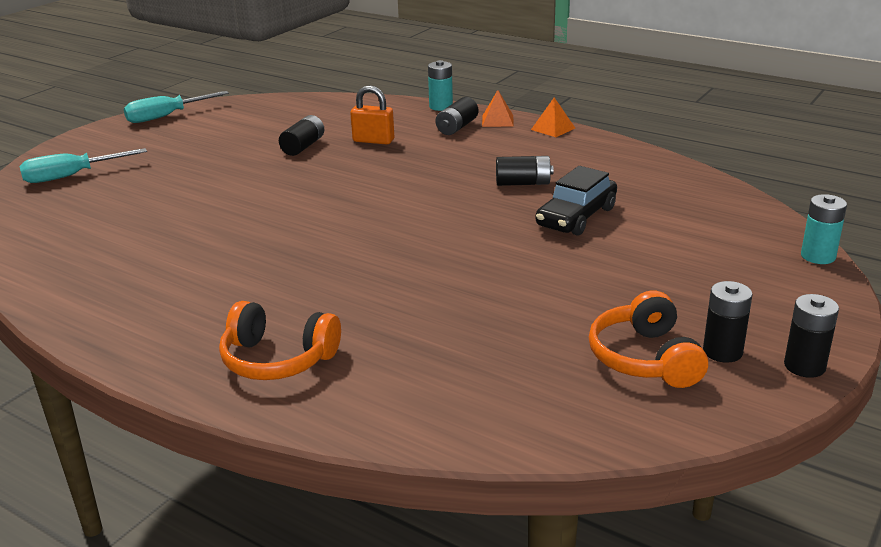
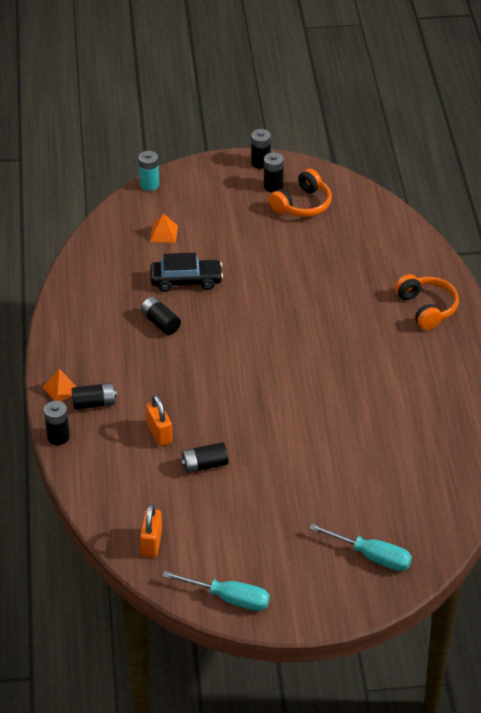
camera: 130 degrees left, 15 degrees up
turquoise battery [428,60,453,111] -> black battery [44,401,70,445]
orange pyramid [531,97,575,137] -> orange pyramid moved to [150,213,178,243]
none -> orange padlock [140,503,162,557]

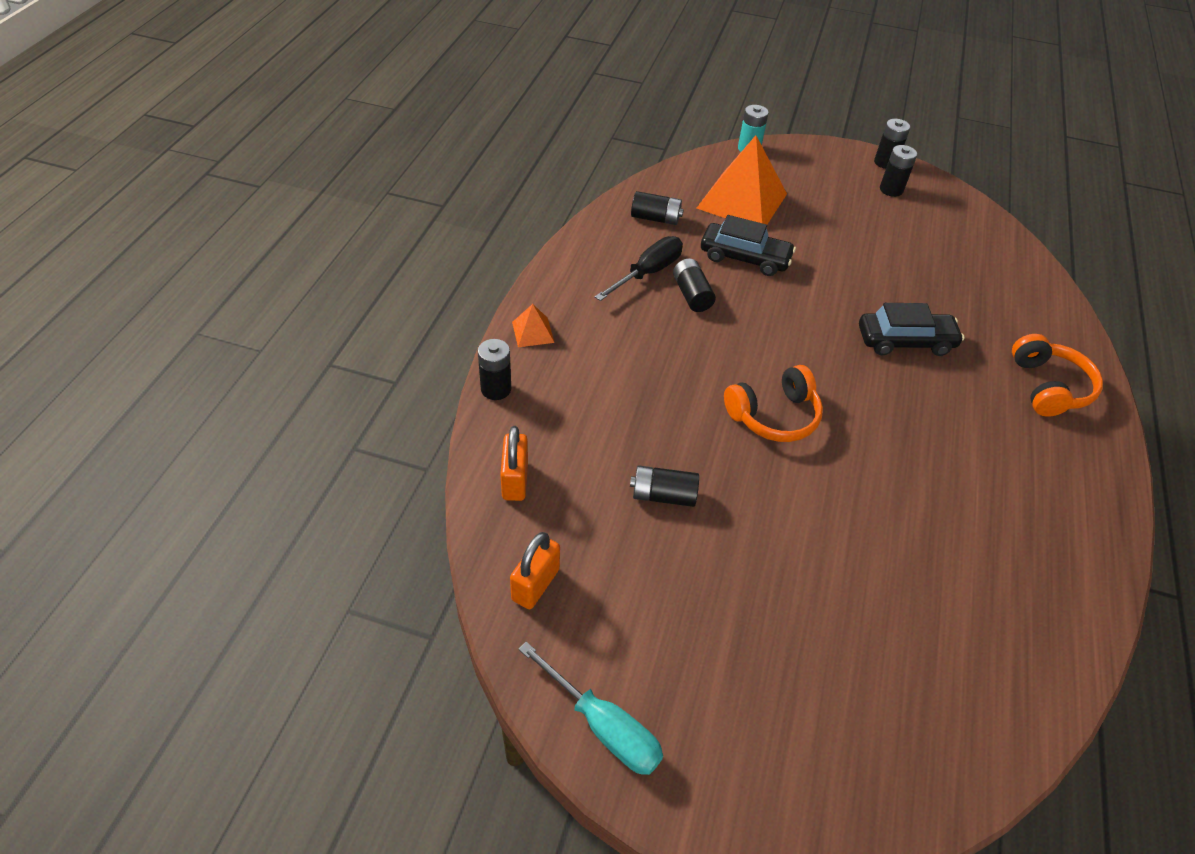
camera: 20 degrees right, 5 degrees up
black battery [71,383,117,410] -> black battery moved to [631,191,684,225]
orange padlock [146,395,172,446] -> orange padlock moved to [500,426,528,501]
orange pyramid [150,213,178,243] -> orange pyramid [697,135,787,224], size x2.27
orange headphones [269,169,332,217] -> orange headphones moved to [724,365,823,442]
turquoise screwdriver [309,524,412,571] -> none
none -> black screwdriver [595,236,683,301]
none -> black car [859,303,964,356]

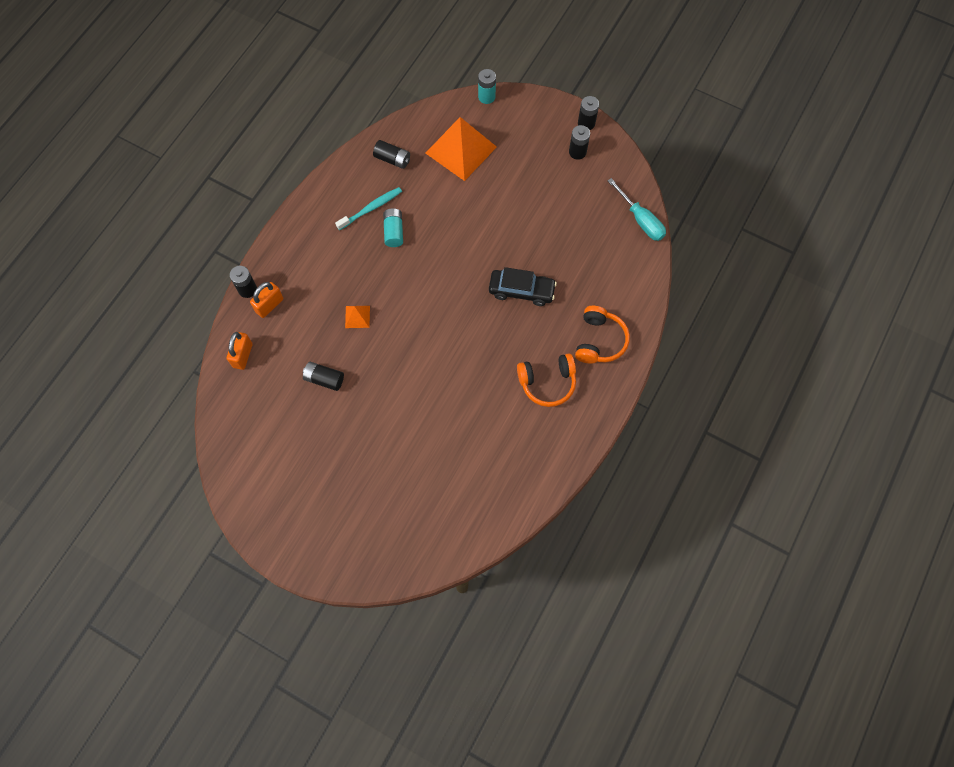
camera: 15 degrees right, 20 degrees up
orange padlock [510,532,560,609] -> orange padlock moved to [250,282,283,318]
orange pyramid [512,304,554,347] -> orange pyramid moved to [345,306,370,328]
turquoise screwdriver [518,642,663,775] -> turquoise screwdriver moved to [608,178,666,241]
black screwdriver [595,236,683,301] -> turquoise toothbrush [335,187,402,230]
black battery [673,259,716,312] -> turquoise battery [383,208,403,247]
black car [701,215,796,276] -> none
orange headphones [724,365,823,442] -> orange headphones moved to [517,353,576,407]

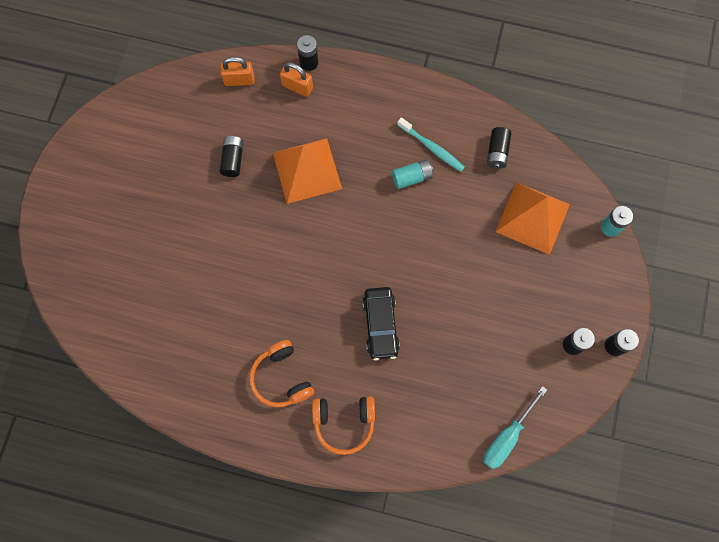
camera: 75 degrees right, 5 degrees up
orange pyramid [345,306,370,328] -> orange pyramid [273,138,342,204], size x2.27

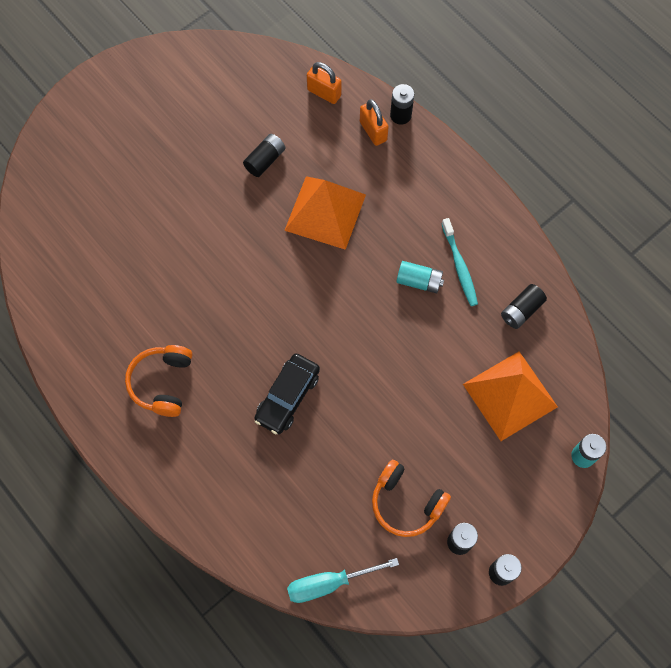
camera: 35 degrees right, 5 degrees down
orange headphones [312,397,375,455] -> orange headphones moved to [372,460,451,537]

